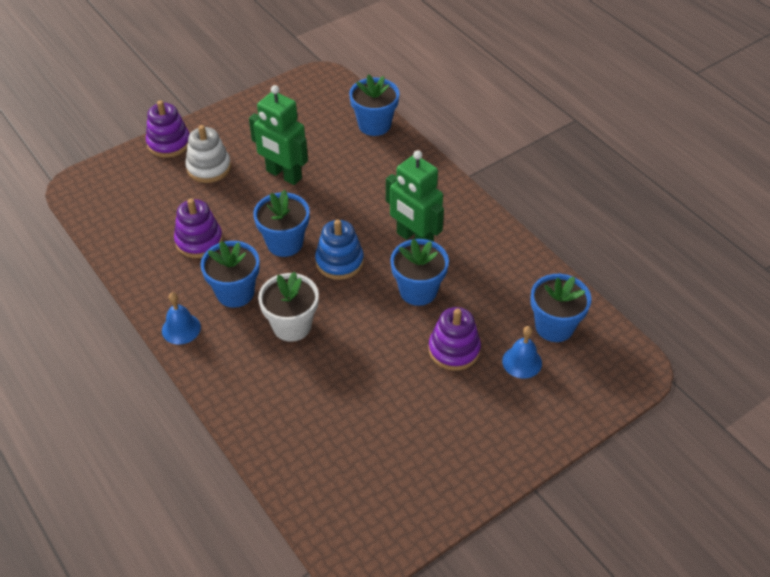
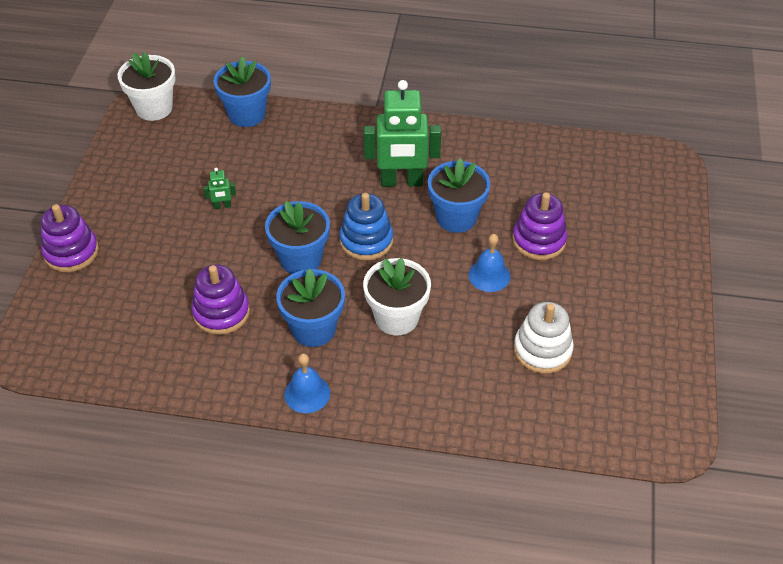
camera: 45 degrees left, 0 degrees up
white stacking toy [185,125,231,183] -> white stacking toy moved to [514,302,574,374]
green robot [249,85,308,185] -> green robot [203,168,236,209], size x0.40
blue bell [502,326,542,379] -> blue bell moved to [468,234,510,292]
blue flower pot [530,274,591,342] -> none
none -> white flower pot [118,52,176,121]

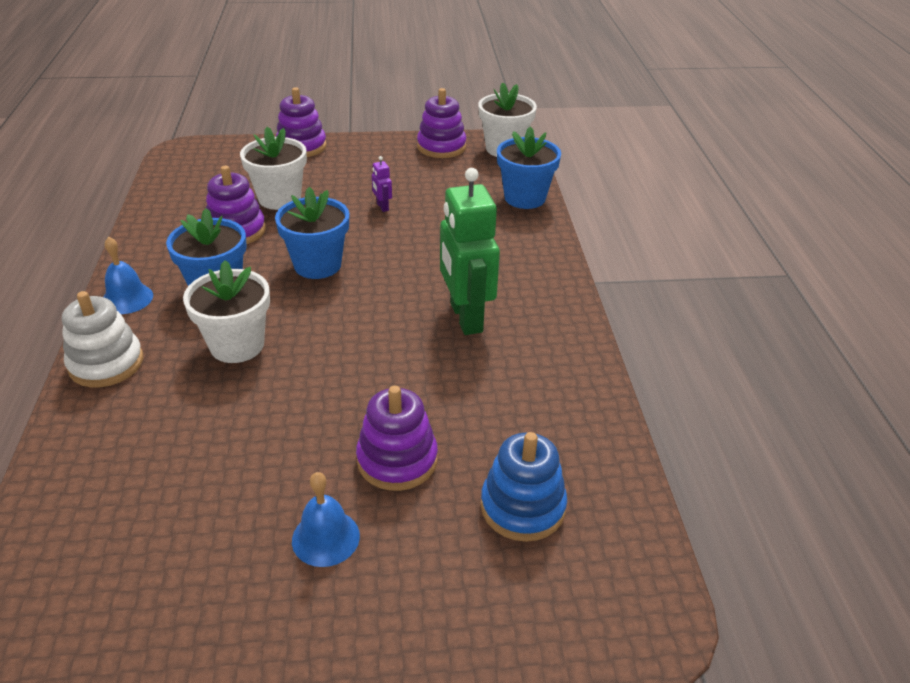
camera: 75 degrees right, 10 degrees down
green robot [203,168,236,209] -> purple robot [372,156,392,212]
blue stacking toy [339,193,393,261] -> blue stacking toy moved to [481,432,567,542]
blue flower pot [428,158,490,233] -> none
blue bell [468,234,510,292] -> blue bell moved to [292,472,360,567]
white stacking toy [514,302,574,374] -> white stacking toy moved to [62,291,143,387]
none -> white flower pot [240,127,307,210]
none -> purple stacking toy [417,88,466,158]

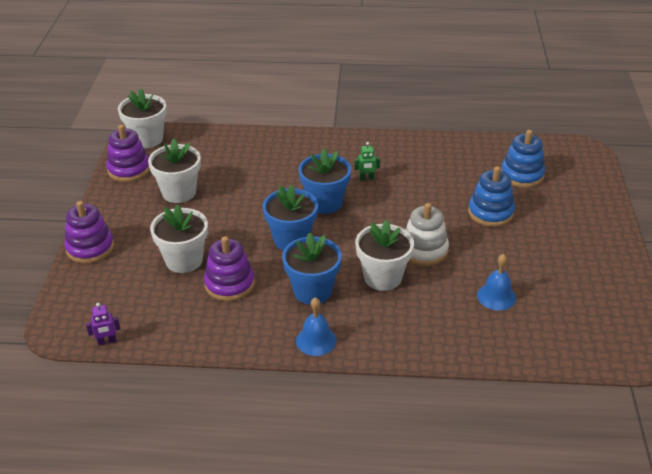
camera: 80 degrees left, 0 degrees up
white stacking toy [62,291,143,387] -> white stacking toy moved to [405,203,449,266]
blue bell [292,472,360,567] -> blue bell moved to [477,254,516,310]
purple stacking toy [356,386,438,491] -> blue stacking toy [468,166,515,227]
purple robot [372,156,392,212] -> purple robot moved to [86,303,120,345]
green robot [440,168,500,335] -> green robot [354,142,380,180], size x0.40
blue flower pot [497,126,561,209] -> blue flower pot moved to [298,148,351,214]
none -> white flower pot [148,139,201,203]

